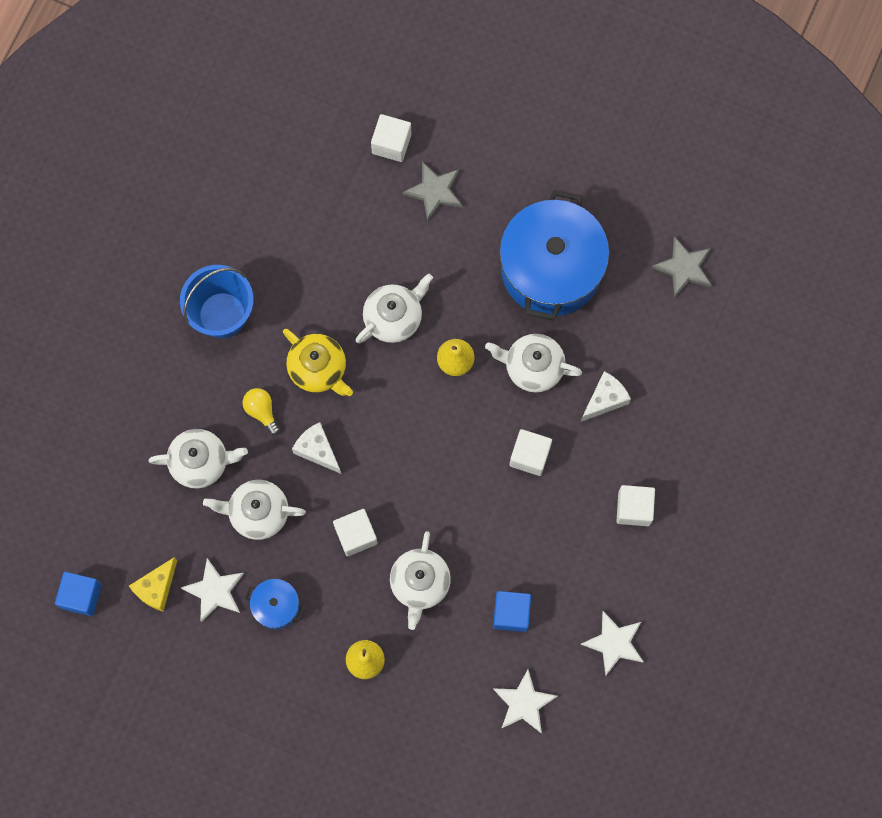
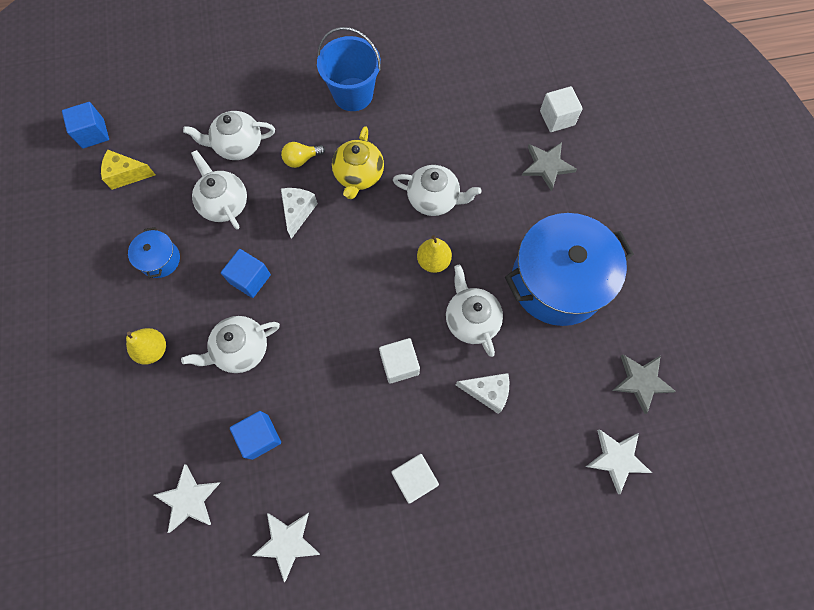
camera: 55 degrees right, 5 degrees down
white teapot [149,429,248,489] -> white teapot turned 120 degrees clockwise [183,111,275,160]
white star [181,558,244,622] -> white star moved to [586,429,652,494]
yellow light bulb [243,388,280,436] -> yellow light bulb turned 135 degrees counterclockwise [281,142,325,168]
white cube [333,509,378,557] -> blue cube [221,249,271,298]

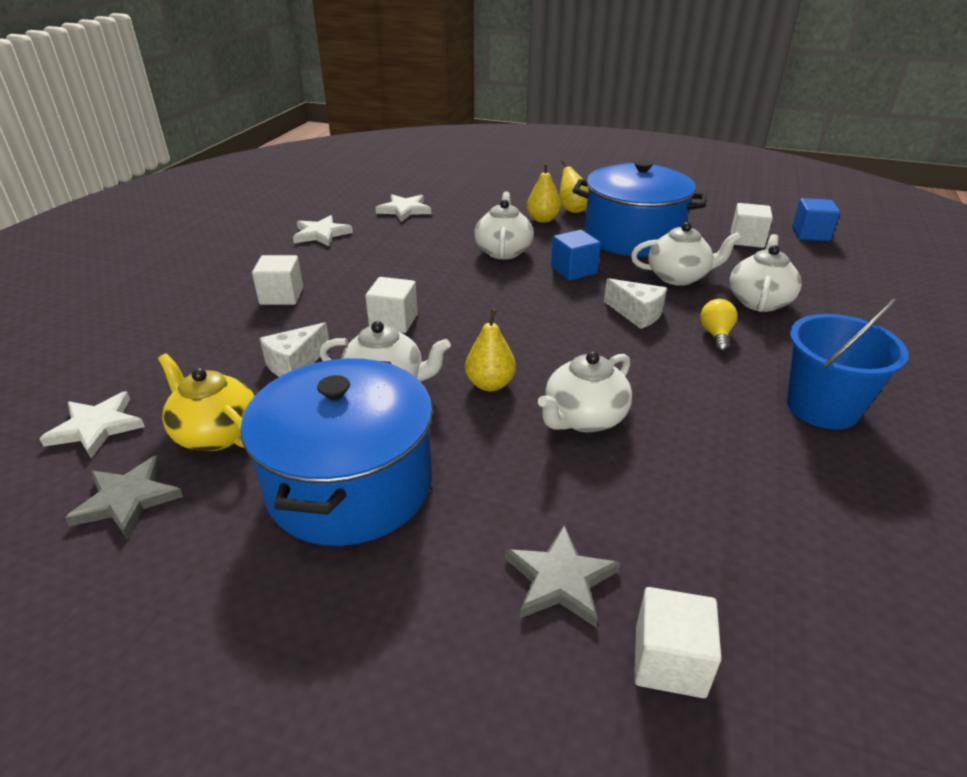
camera: 120 degrees right, 35 degrees down
yellow cheese [101,150,155,190] -> white cube [731,203,773,248]
blue pot [128,227,180,278] -> blue pot [572,160,707,257], size x2.27
blue cube [230,411,281,460] -> none
yellow teapot [332,126,384,199] -> yellow teapot moved to [158,354,255,451]
none -> yellow pear [559,160,589,213]

